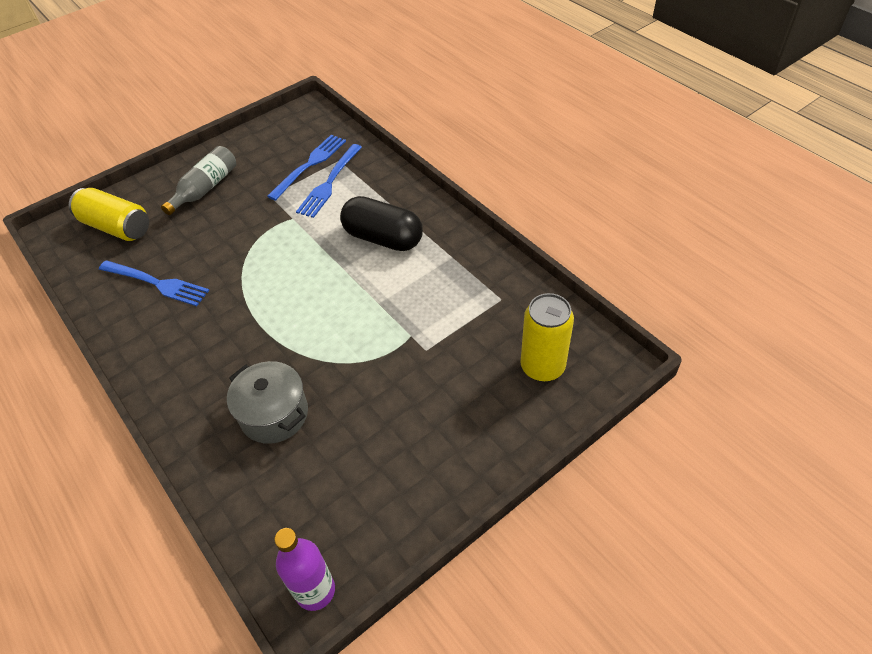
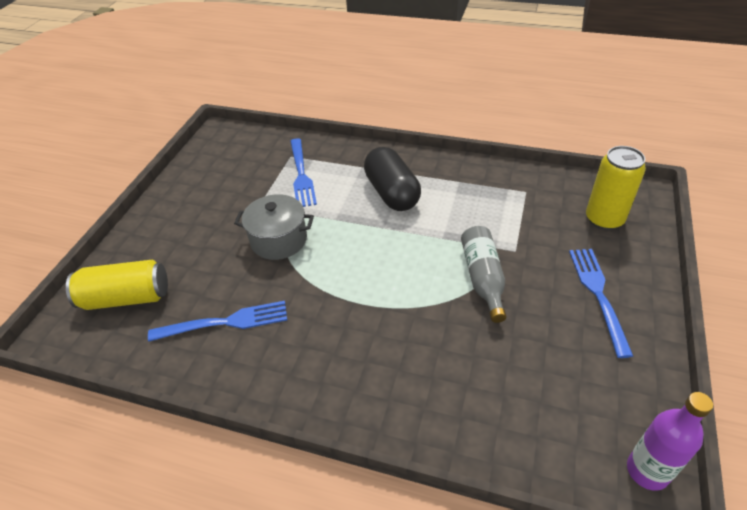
camera: 35 degrees left, 5 degrees down
grey bottle [161,146,236,215] -> grey bottle moved to [461,226,506,323]
grey pot [227,361,308,444] -> grey pot moved to [234,194,314,260]
blue fork [267,135,346,201] -> blue fork moved to [569,249,633,358]
black capsule [340,196,423,251] -> black capsule turned 75 degrees clockwise [364,147,421,211]

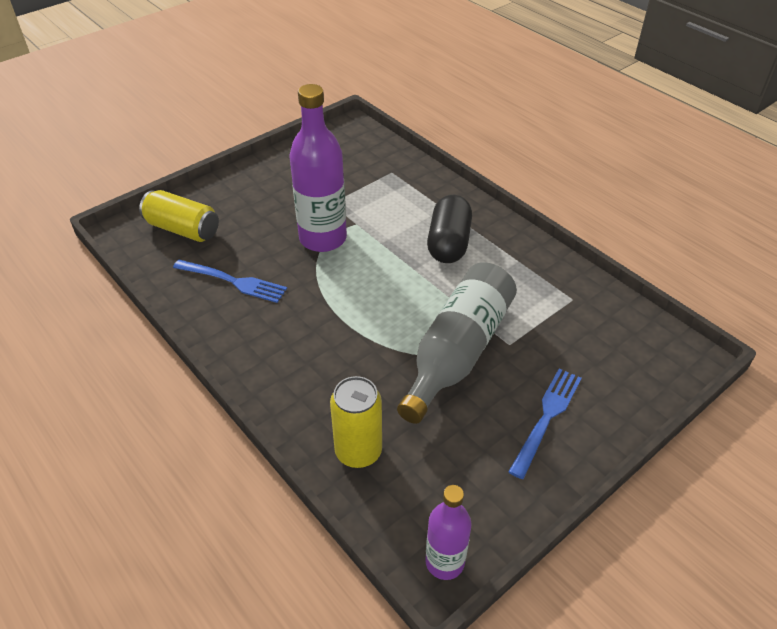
camera: 30 degrees right, 0 degrees up
grey pot [234,194,314,260] -> purple bottle [289,84,347,252]
blue fork [290,138,317,207] -> none
grey bottle [461,226,506,323] -> grey bottle [397,262,517,424], size x1.76
yellow can [586,146,646,230] -> yellow can moved to [330,376,382,468]

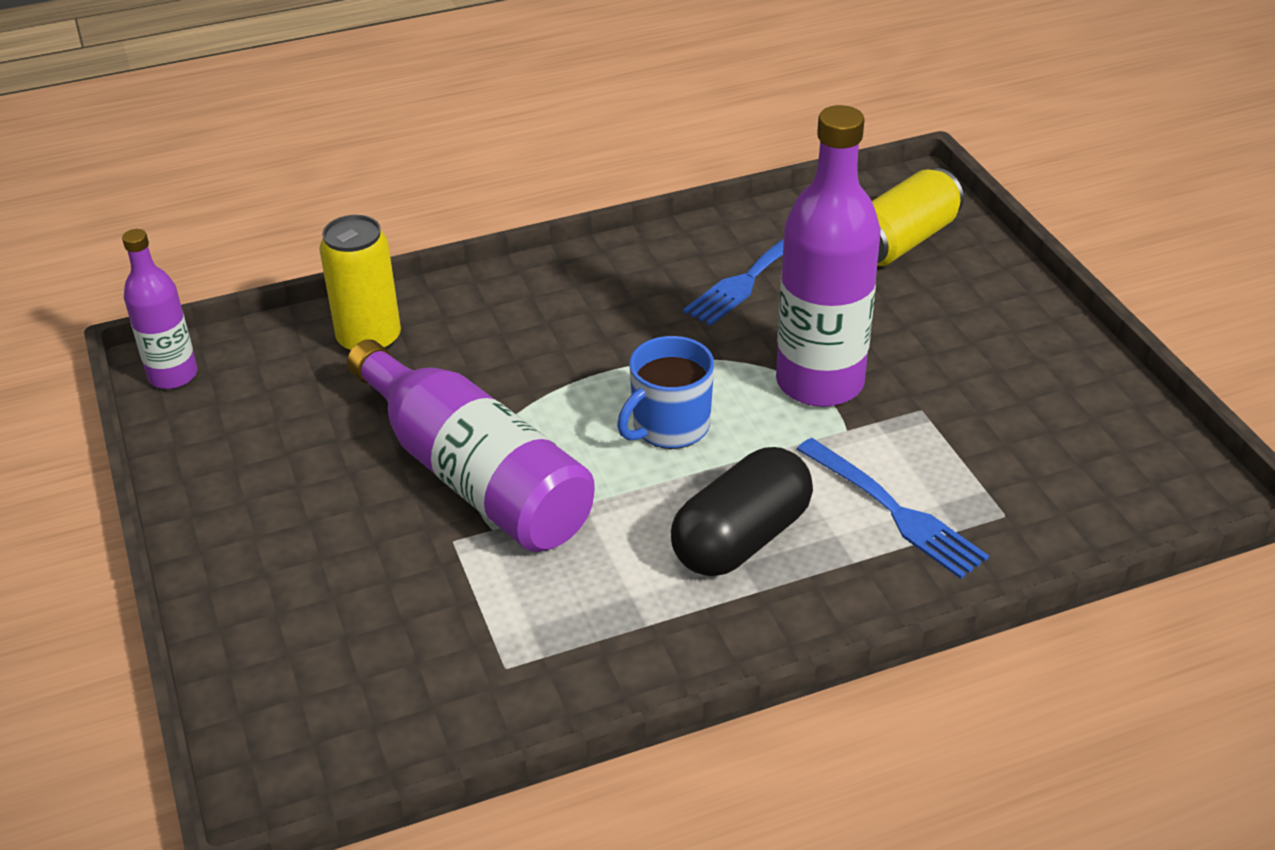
camera: 110 degrees right, 5 degrees down
grey bottle [397,262,517,424] -> purple bottle [347,339,595,552]
black capsule [427,195,472,263] -> black capsule turned 75 degrees counterclockwise [671,447,813,576]
blue fork [508,369,582,479] -> blue fork moved to [797,438,989,579]
none -> blue mug [617,336,714,449]

